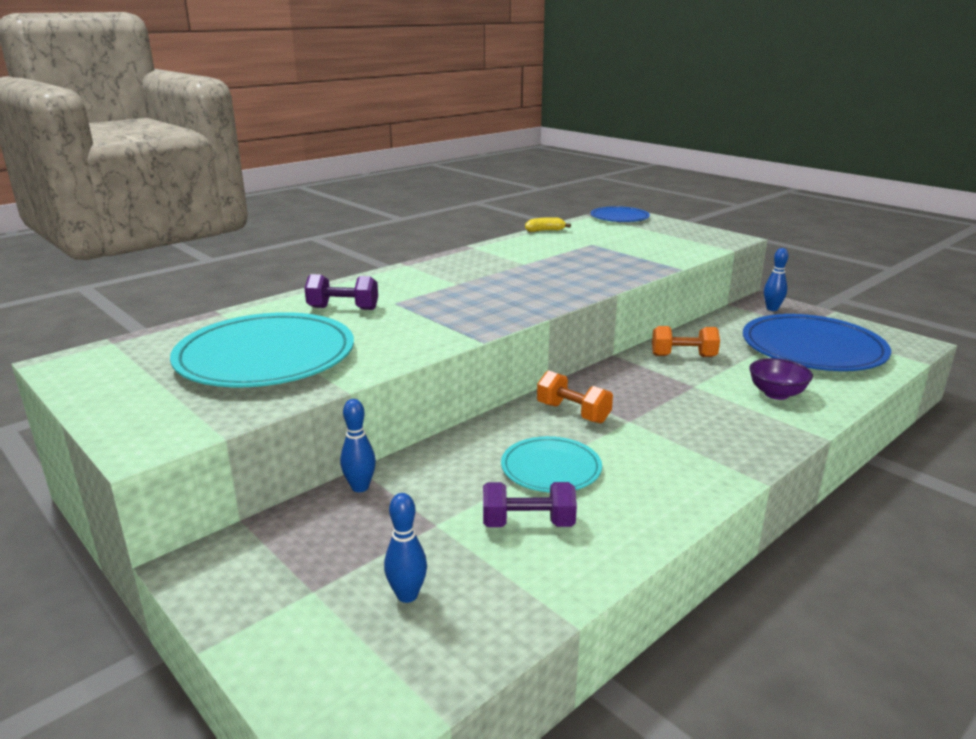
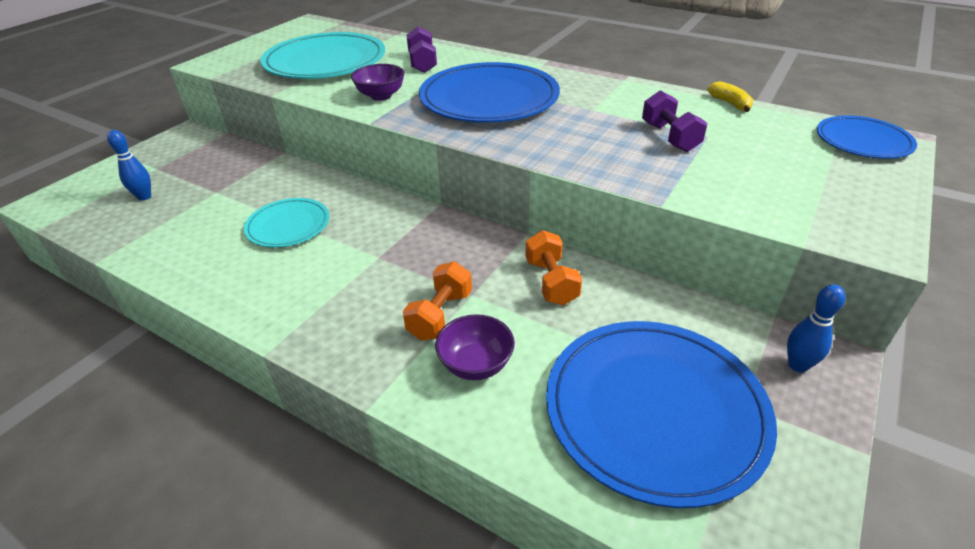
camera: 75 degrees right, 15 degrees up
blue bowling pin [340,399,376,492] -> none
purple dumbbell [483,482,577,527] -> purple dumbbell moved to [642,90,707,152]
orange dumbbell [537,370,613,423] -> orange dumbbell moved to [403,262,472,341]
none -> purple bowl [351,64,405,101]
none -> blue plate [419,62,560,123]

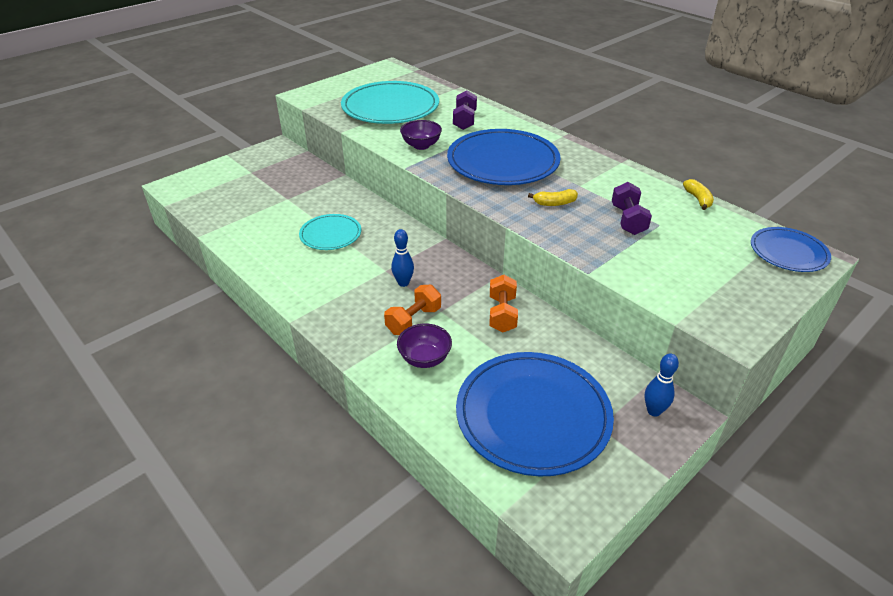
camera: 15 degrees right, 0 degrees up
blue bowling pin [107,130,151,201] -> blue bowling pin moved to [391,229,414,287]
none -> yellow banana [528,189,578,206]

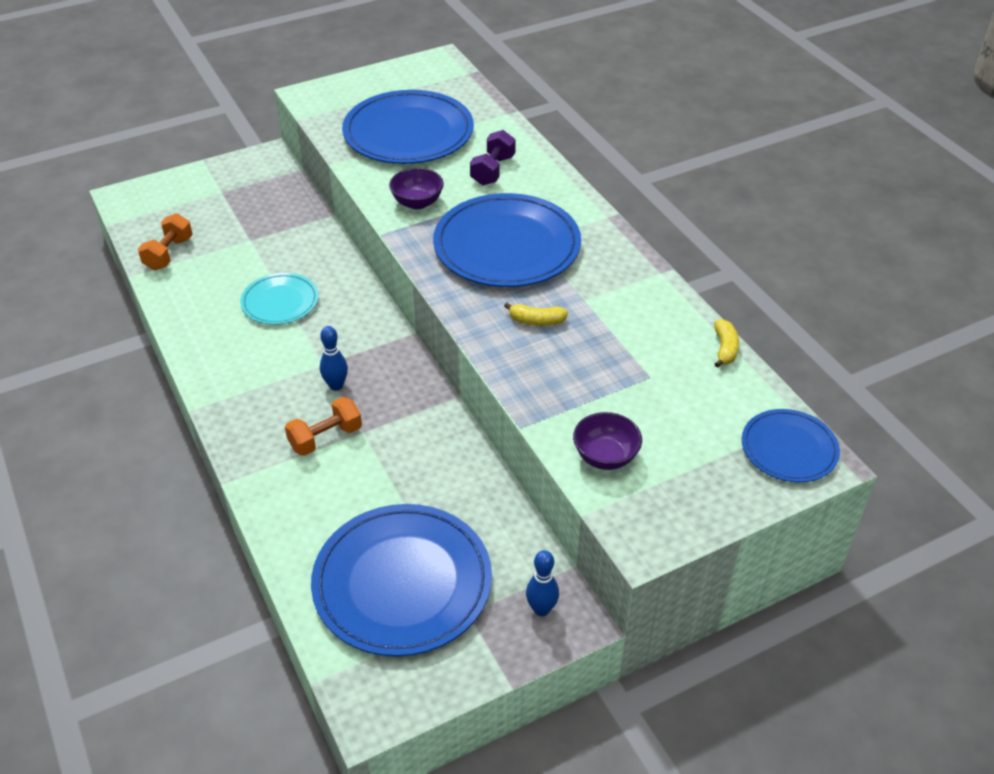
camera: 15 degrees right, 5 degrees up
turquoise plate [341,81,439,124] -> blue plate [342,90,474,164]
purple bowl [397,324,452,368] -> purple bowl moved to [573,412,642,470]
orange dumbbell [490,275,518,332] -> orange dumbbell moved to [138,213,193,270]
purple dumbbell [612,182,652,235] -> none

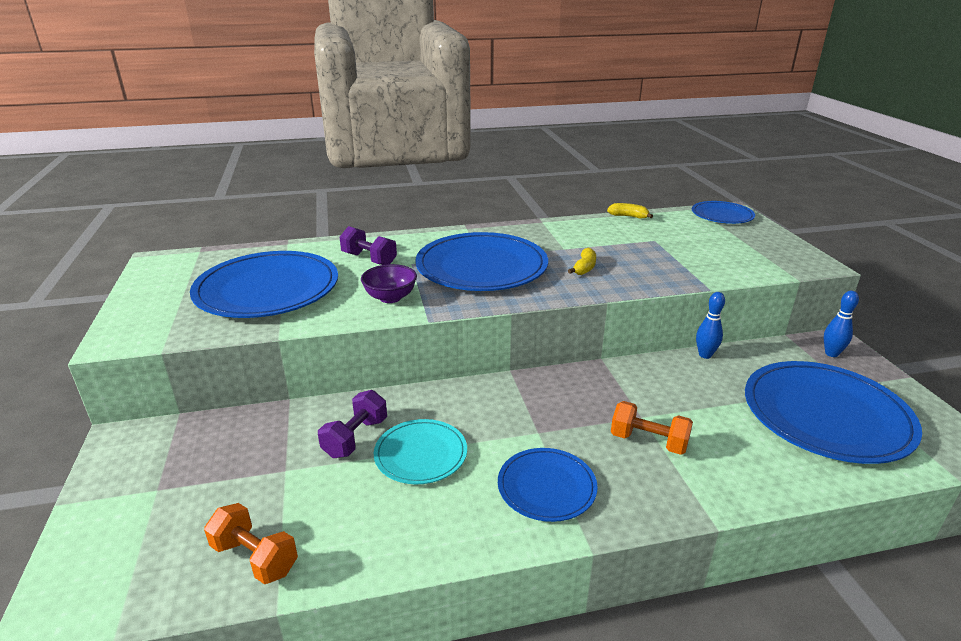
camera: 75 degrees left, 15 degrees down
orange dumbbell [285,397,362,456] -> orange dumbbell turned 45 degrees counterclockwise [611,401,693,455]
blue bowling pin [320,326,348,391] -> blue bowling pin moved to [696,292,725,359]
purple bowl [573,412,642,470] -> none
none -> purple dumbbell [318,390,387,458]
none -> blue plate [498,448,598,522]

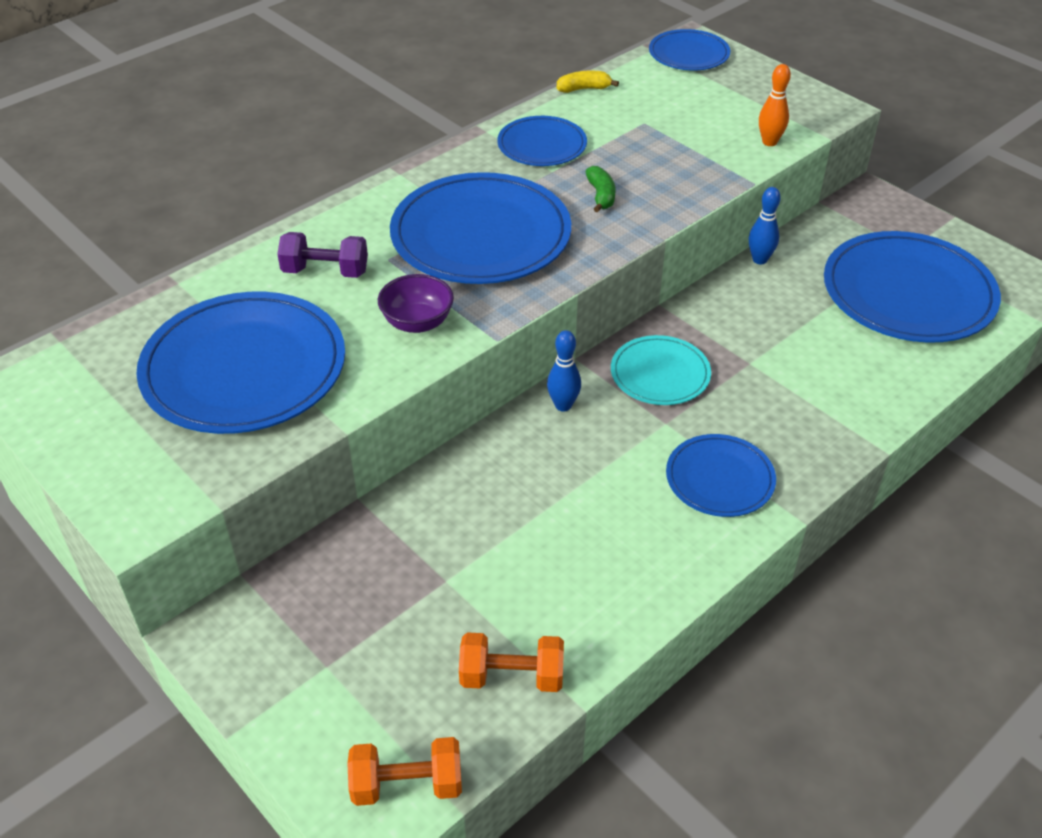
camera: 30 degrees left, 15 degrees up
purple dumbbell [318,390,387,458] -> none
turquoise plate [374,419,467,484] -> turquoise plate moved to [611,335,711,405]
yellow banana [568,248,596,275] -> green banana [585,166,616,213]
orange dumbbell [611,401,693,455] -> orange dumbbell moved to [347,737,462,806]
blue bowling pin [824,291,859,357] -> blue bowling pin moved to [547,330,581,412]
none -> blue plate [497,116,587,166]
none -> orange bowling pin [759,64,791,146]

